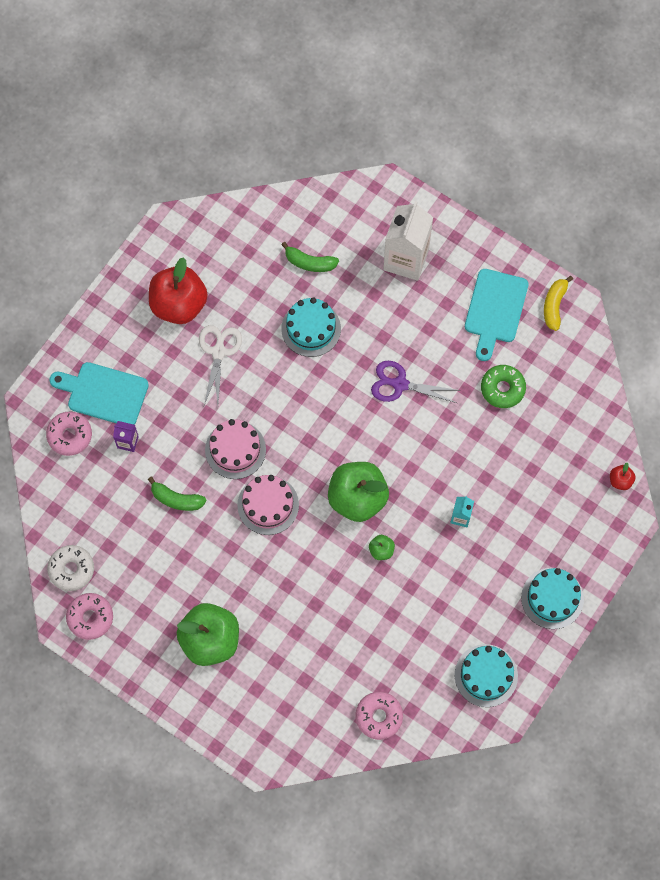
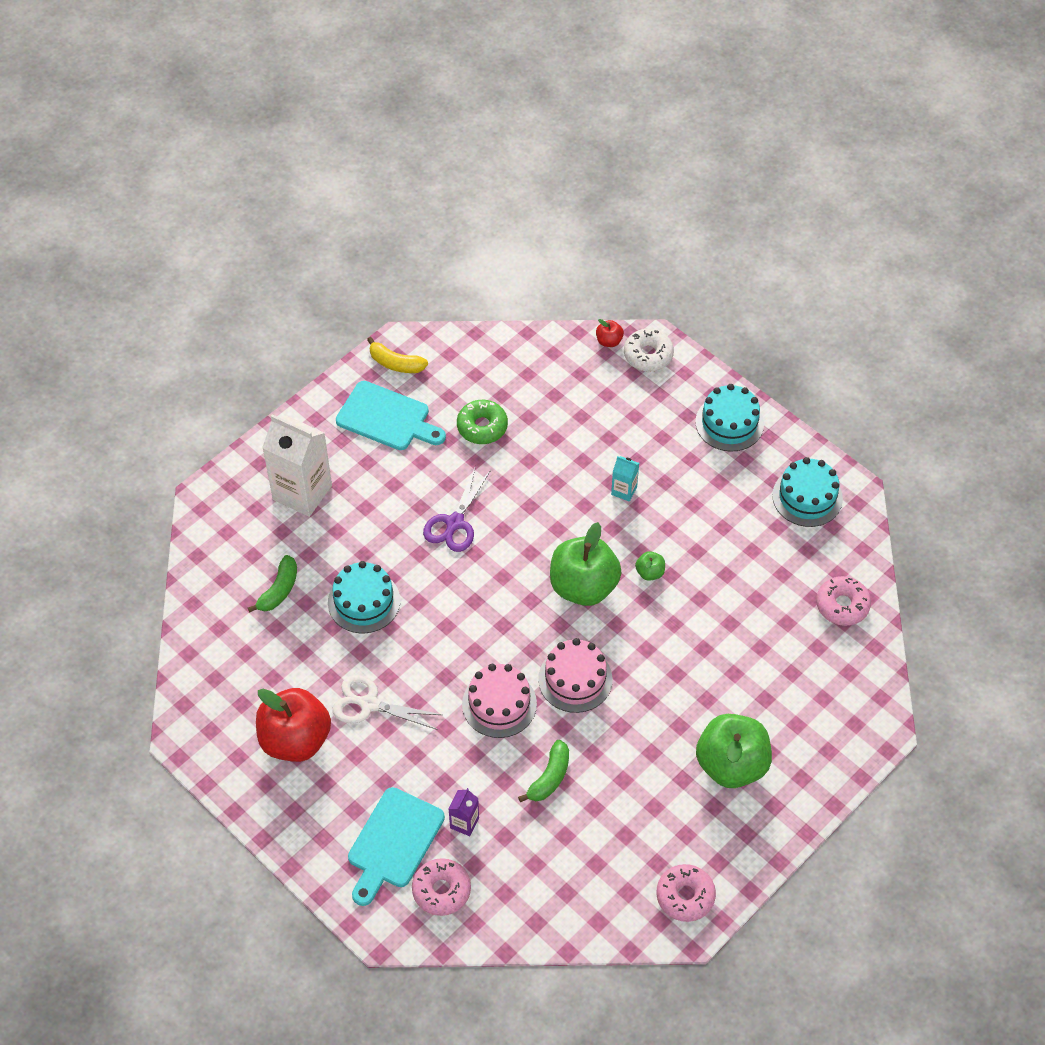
camera: 80 degrees left, 15 degrees down
white donut [47,545,94,591] -> white donut moved to [624,329,674,372]

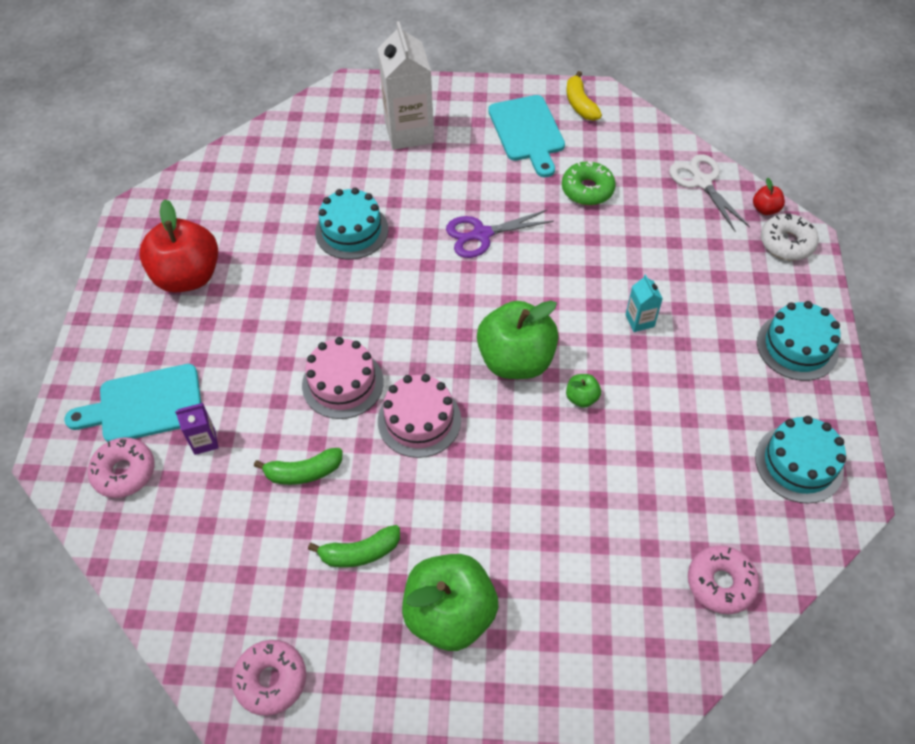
camera: 50 degrees right, 0 degrees up
green banana [248,555,297,613] -> green banana moved to [308,525,400,568]
white scissors [333,675,442,730] -> white scissors moved to [669,154,750,232]

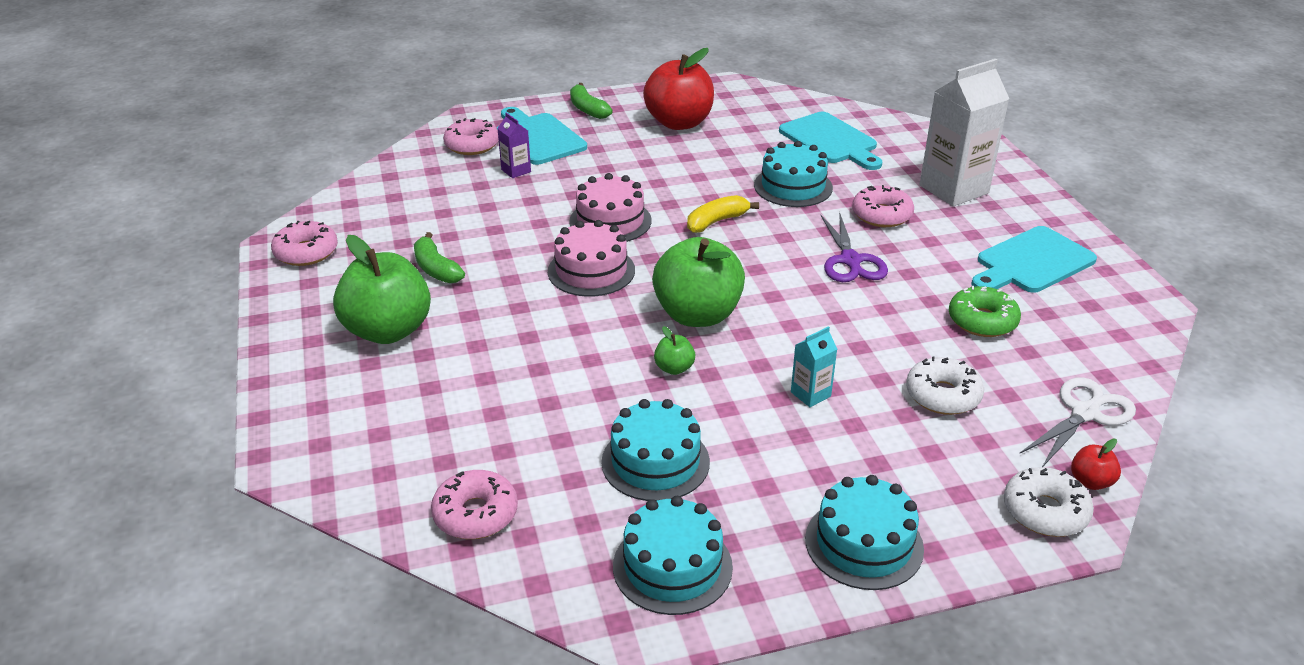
camera: 70 degrees right, 20 degrees down
green banana [254,448,343,485] -> green banana moved to [570,83,613,119]
purple scissors [446,209,554,258] -> purple scissors turned 150 degrees counterclockwise [820,212,888,282]
yellow banana [566,71,602,121] -> yellow banana moved to [687,195,759,233]
none -> turquoise cake [601,399,710,501]
none -> turquoise cutting board [779,112,882,170]
none -> pink donut [852,185,914,227]
none -> white donut [906,356,984,415]

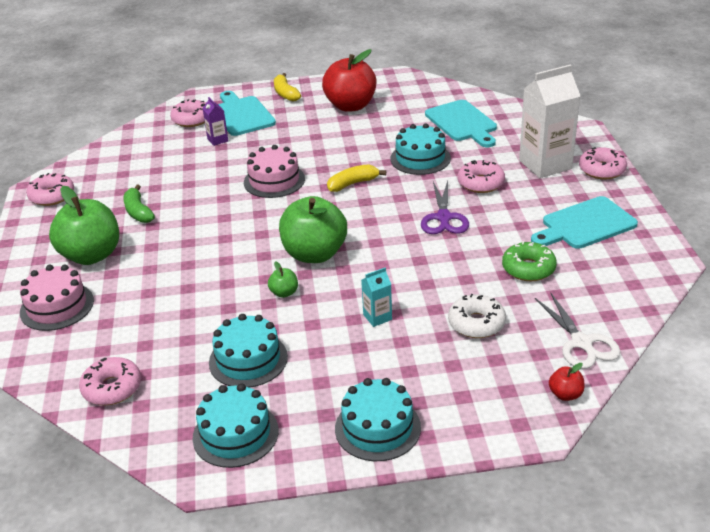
camera: 10 degrees right, 0 degrees up
pink cake [548,220,635,297] -> pink cake moved to [20,265,94,331]
green banana [570,83,613,119] -> yellow banana [274,73,301,102]
white donut [1004,467,1094,537] -> none
white scissors [1019,377,1136,467] -> white scissors turned 105 degrees clockwise [535,292,621,369]
none -> pink donut [579,147,627,180]

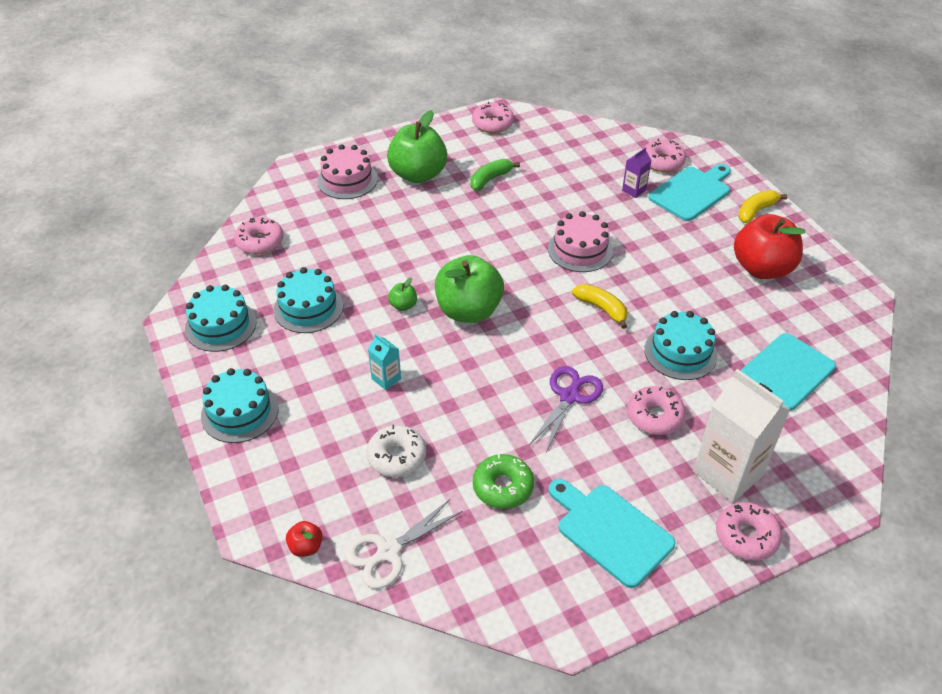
camera: 70 degrees right, 10 degrees up
purple scissors [421,181,469,234] -> purple scissors turned 135 degrees clockwise [529,366,603,452]

